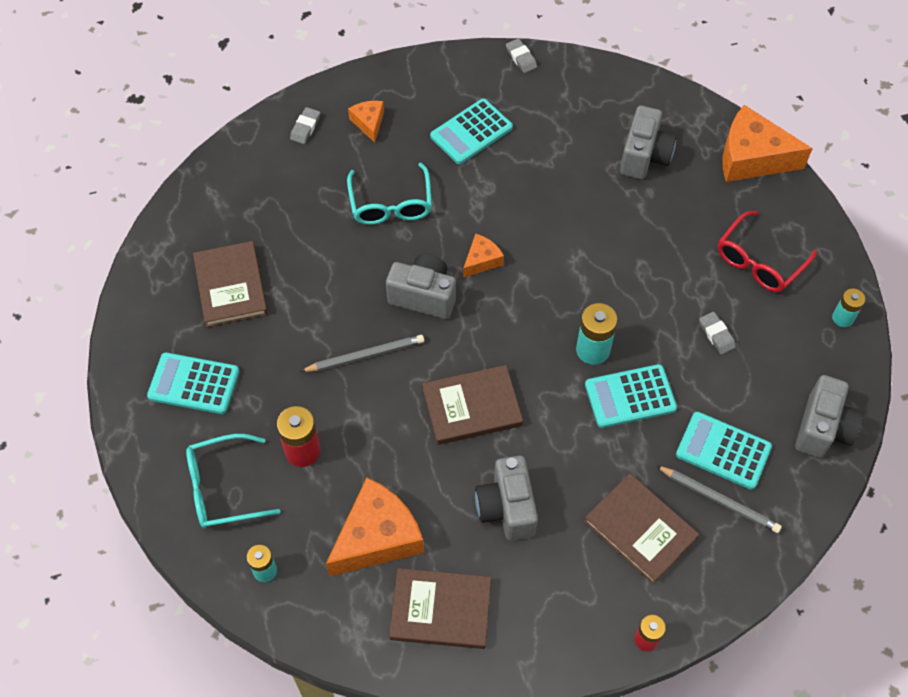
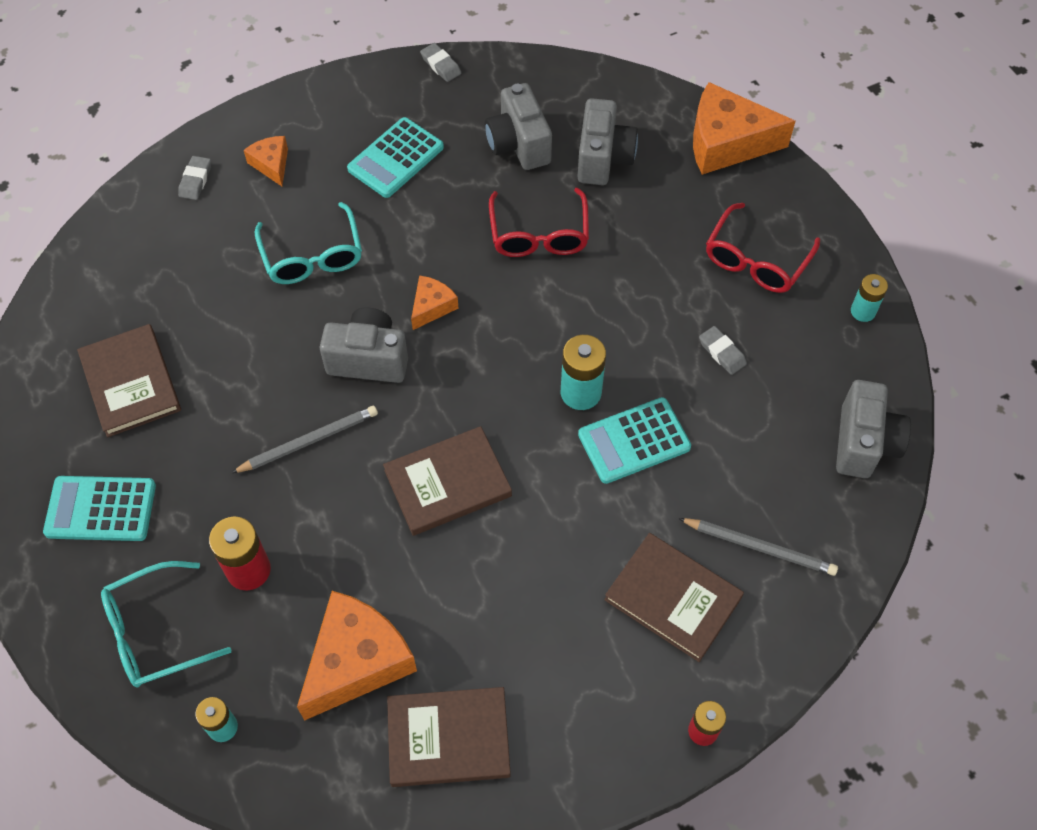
camera: 10 degrees left, 0 degrees up
grey camera [475,455,538,541] -> grey camera moved to [485,83,552,170]
turquoise calculator [676,412,772,490] -> none
none -> red glasses [489,188,589,257]

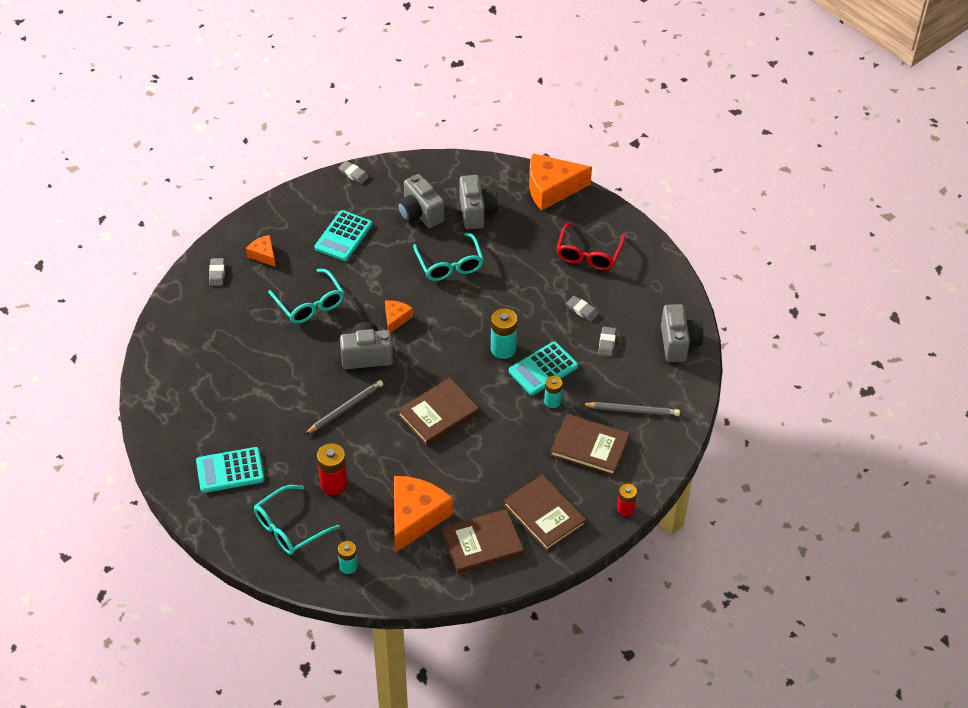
camera: 15 degrees left, 10 degrees down
brown book [77,324,181,437] -> brown book moved to [504,475,586,551]
red glasses [489,188,589,257] -> turquoise glasses [413,232,484,281]
turquoise battery [851,274,888,322] -> turquoise battery moved to [544,376,562,408]
none -> grey eraser [598,327,616,356]

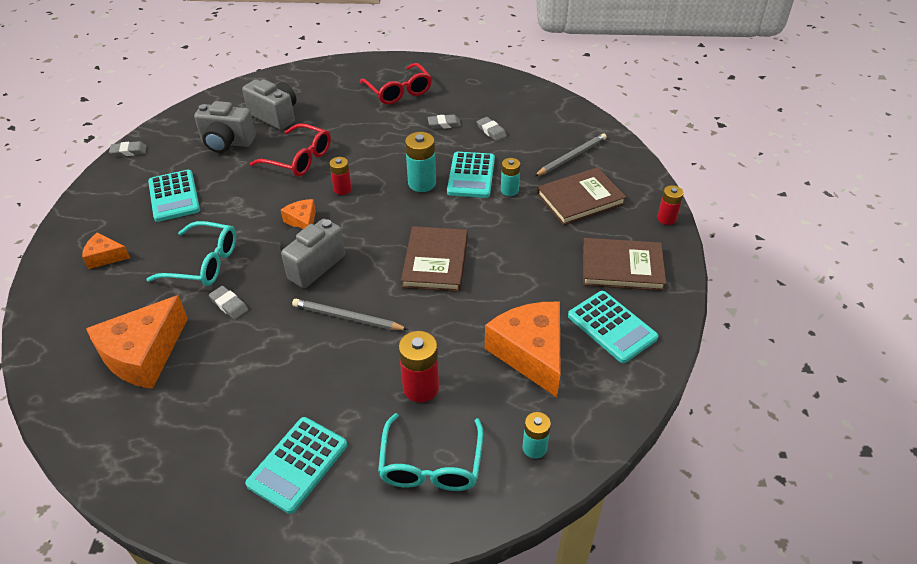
camera: 45 degrees left, 5 degrees down
grey eraser [209,258,225,286] -> grey eraser moved to [209,286,248,319]
grey pencil [305,380,383,434] -> grey pencil turned 75 degrees counterclockwise [292,299,409,330]
turquoise glasses [413,232,484,281] -> red glasses [250,123,331,176]
brown book [441,509,524,574] -> turquoise calculator [568,291,659,363]
orange cheese [529,153,592,211] -> orange cheese moved to [86,295,188,389]
grey camera [661,304,703,362] -> none
none -> red battery [329,157,352,195]

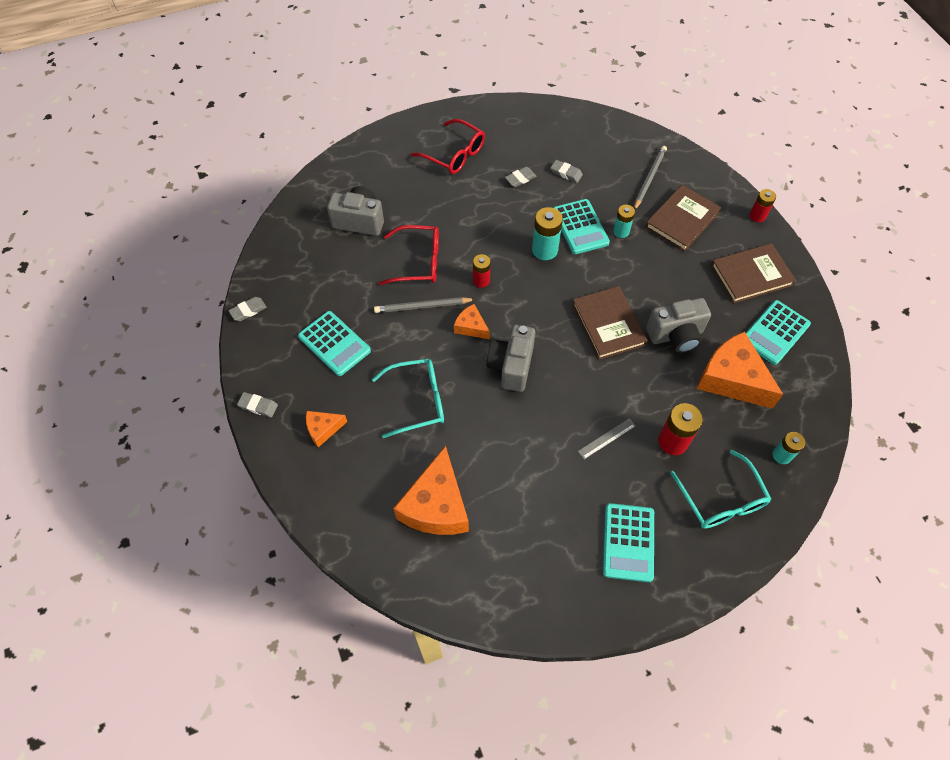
camera: 25 degrees left, 15 degrees up
grey camera [194,101,256,153] -> grey camera moved to [646,298,711,353]
grey eraser [209,286,248,319] -> grey eraser moved to [237,392,278,417]
grey pencil [292,299,409,330] -> grey pencil moved to [374,297,476,313]
turquoise calculator [568,291,659,363] -> turquoise calculator turned 105 degrees clockwise [746,300,811,365]
none -> grey ruler [578,418,636,459]

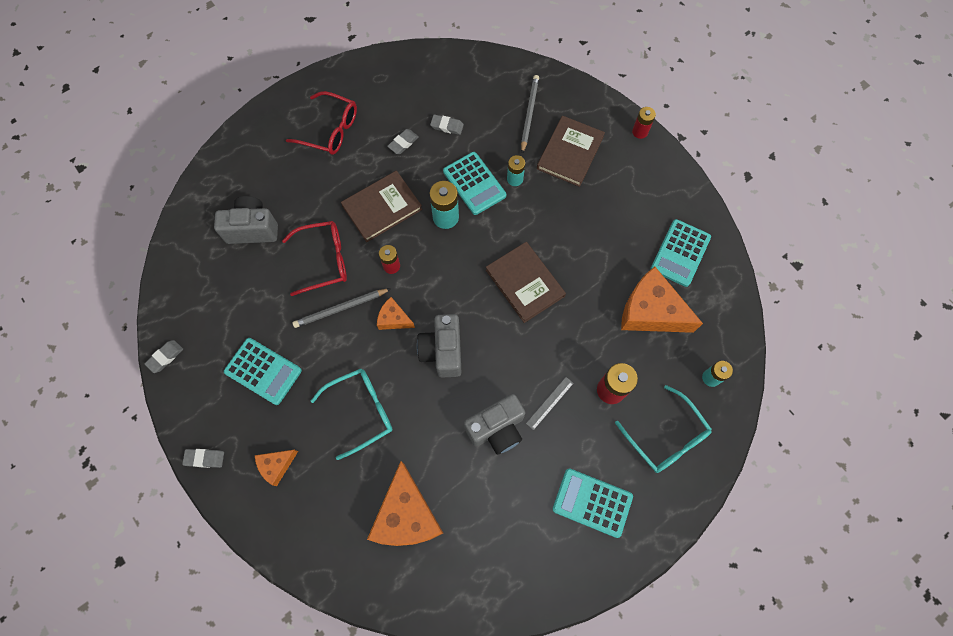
camera: 15 degrees left, 10 degrees up
turquoise calculator [603,503,654,582] -> turquoise calculator turned 120 degrees clockwise [553,468,633,538]
grey camera [646,298,711,353] -> grey camera moved to [464,394,525,455]
brown book [711,243,796,303] -> brown book moved to [341,171,422,242]

